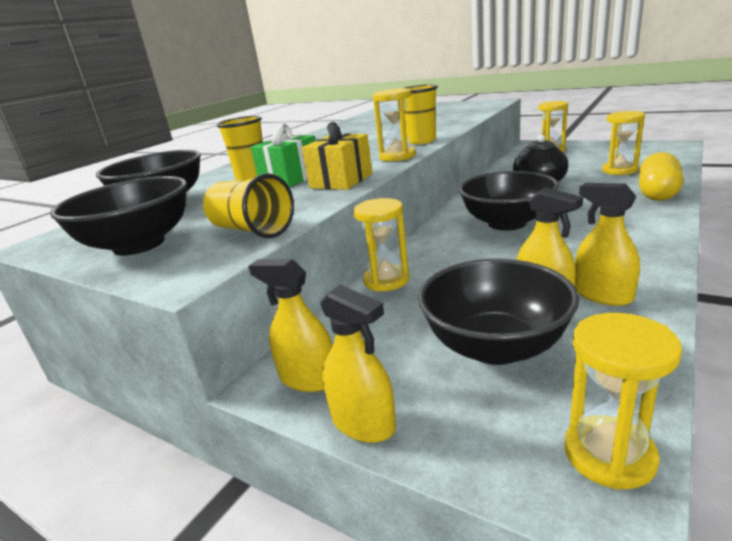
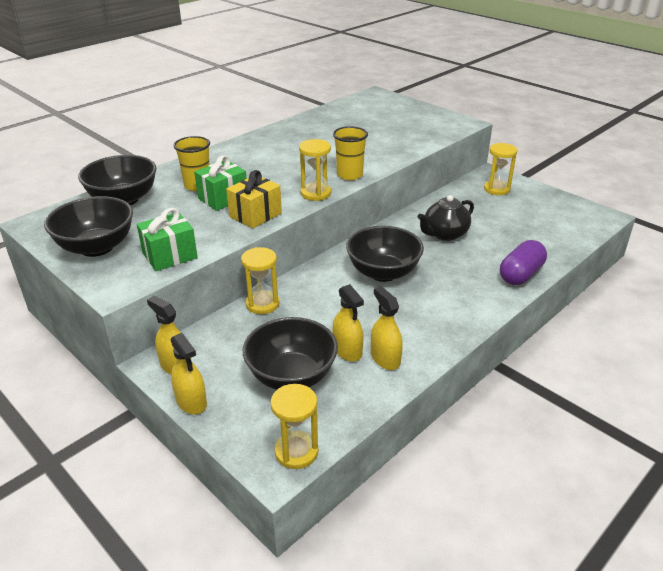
camera: 10 degrees right, 10 degrees up
yellow cup [203,173,294,238] -> green gift [137,208,198,271]
yellow hourglass [602,111,645,175] -> none
yellow capsule [639,152,683,201] -> purple capsule [500,240,547,285]

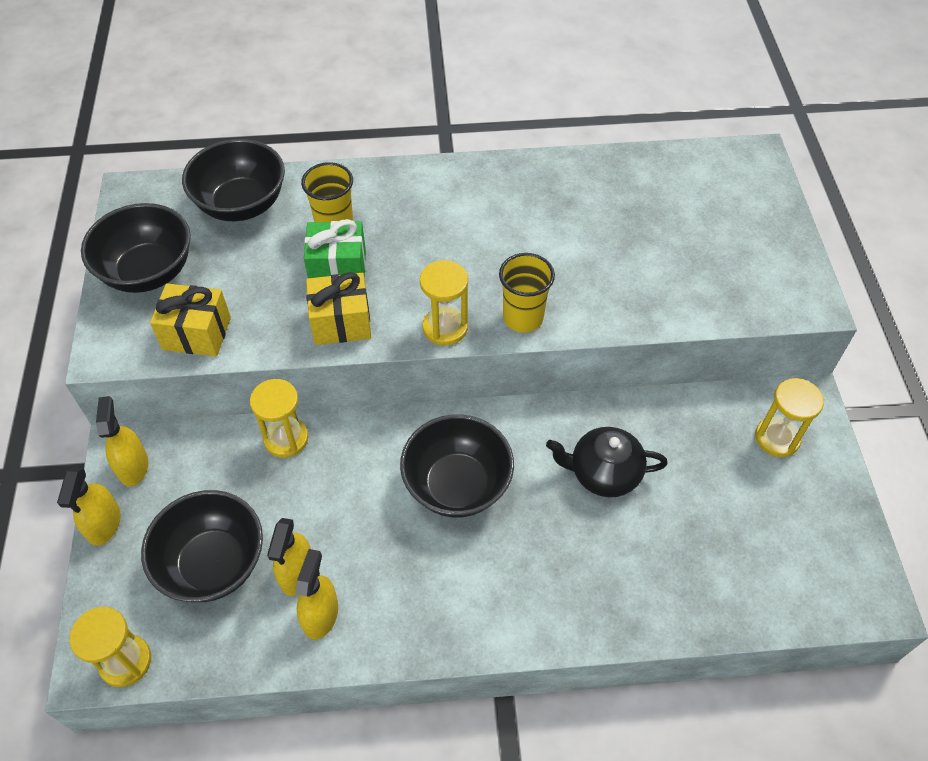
camera: 40 degrees right, 20 degrees up
green gift [137,208,198,271] -> yellow gift [150,283,231,356]
purple capsule [500,240,547,285] -> none

